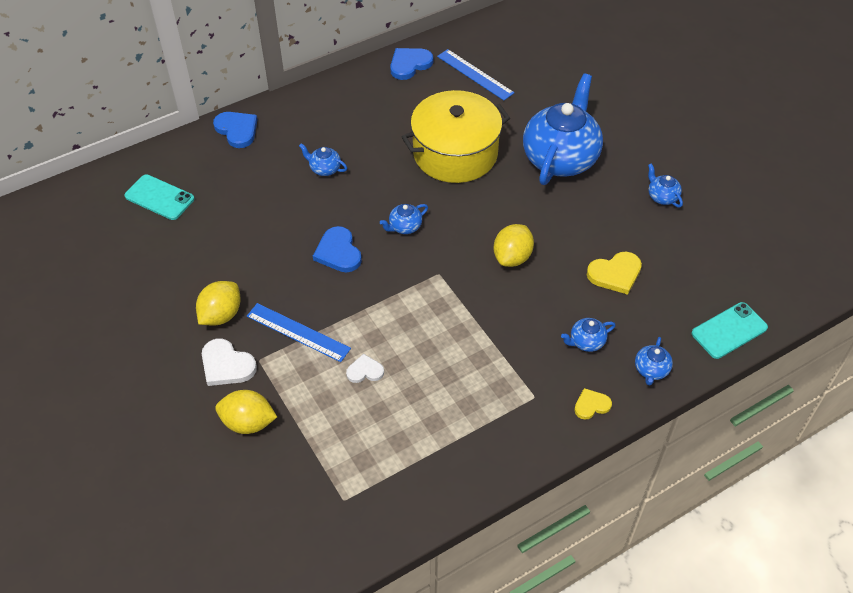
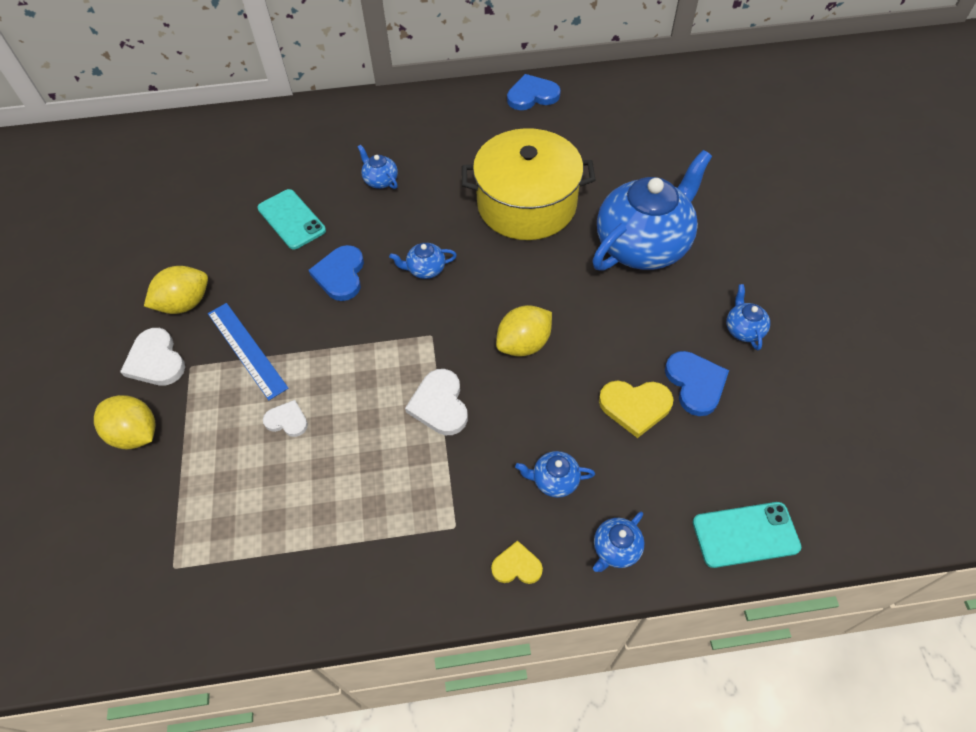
camera: 25 degrees right, 5 degrees up
turquoise phone [124,174,194,220] -> turquoise phone moved to [257,189,326,250]
blue heart [213,112,257,148] -> blue heart moved to [665,351,729,416]
blue ruler [437,49,514,100] -> none
none -> white heart [405,369,468,435]

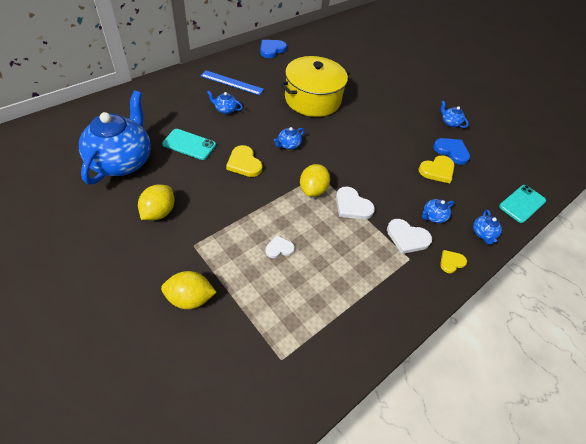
camera: 40 degrees left, 5 degrees down
white heart [120,328,185,385] -> white heart moved to [387,219,432,254]
blue ruler [208,303,289,400] -> blue ruler moved to [201,70,264,95]
blue heart [309,245,364,301] -> yellow heart [226,145,262,177]
yellow lemon [496,305,552,357] -> yellow lemon moved to [300,164,330,197]
blue teapot [592,150,712,271] -> blue teapot moved to [79,91,151,185]

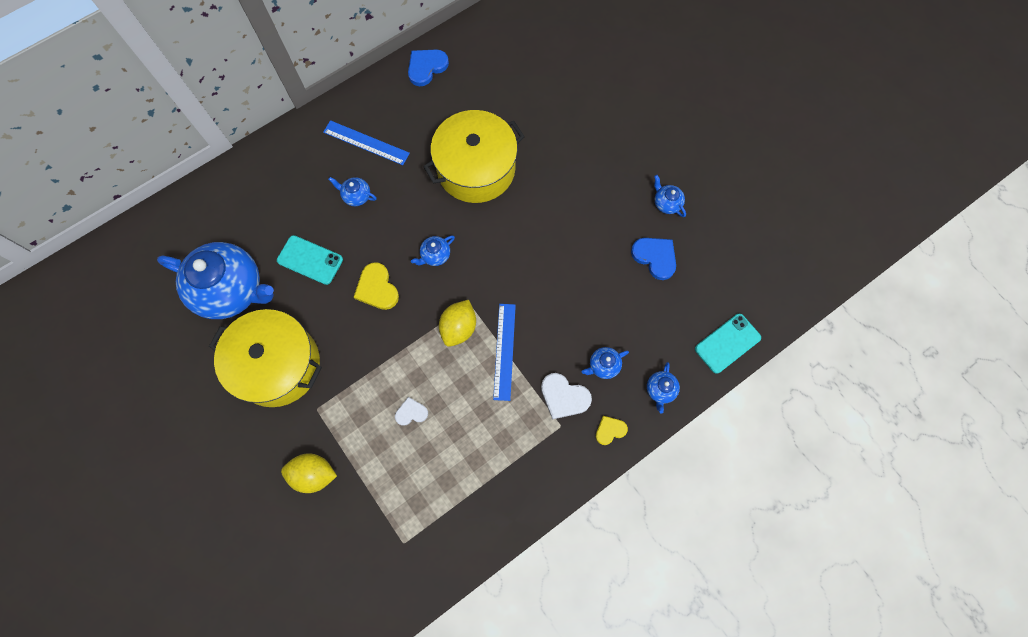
camera: 10 degrees right, 20 degrees up
blue teapot [79,91,151,185] -> blue teapot turned 90 degrees clockwise [157,242,274,319]
yellow lemon [138,185,175,220] -> yellow pot [209,309,322,407]
white heart [336,186,375,220] -> blue ruler [493,304,516,401]
yellow heart [419,155,455,183] -> none

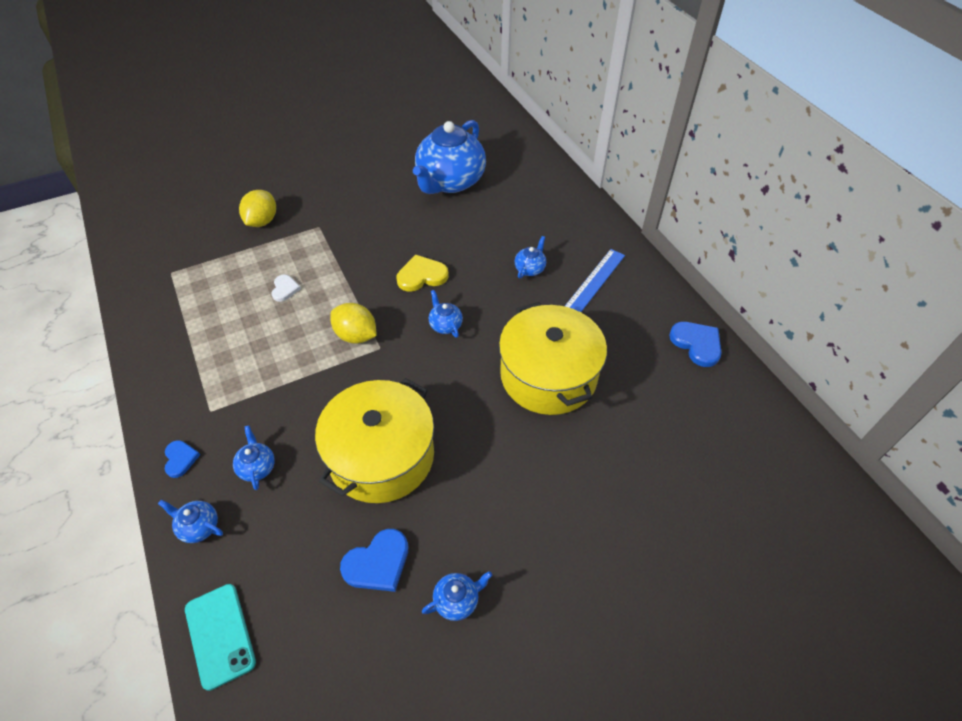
camera: 100 degrees right, 20 degrees down
yellow pot [209,309,322,407] -> yellow pot moved to [315,378,434,503]
turquoise phone [277,235,343,285] -> none
blue ruler [493,304,516,401] -> none
white heart [541,373,592,420] -> none
yellow heart [596,416,628,445] -> blue heart [165,440,200,478]

